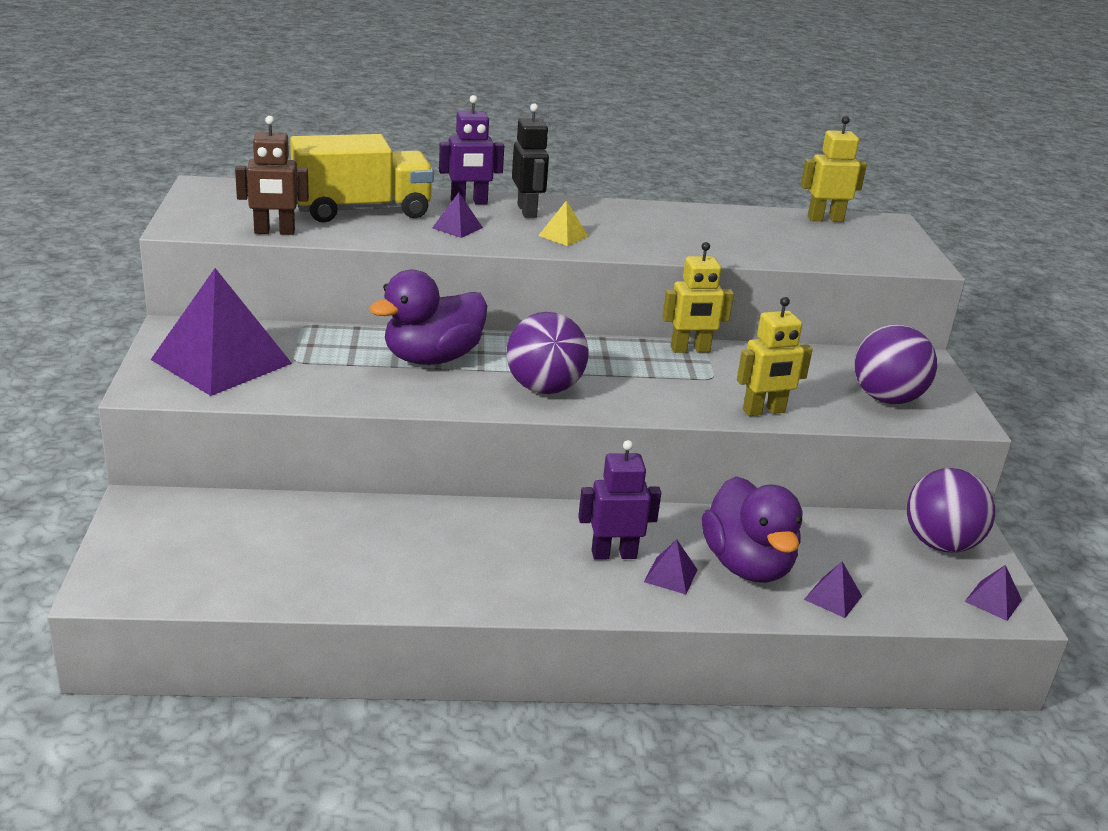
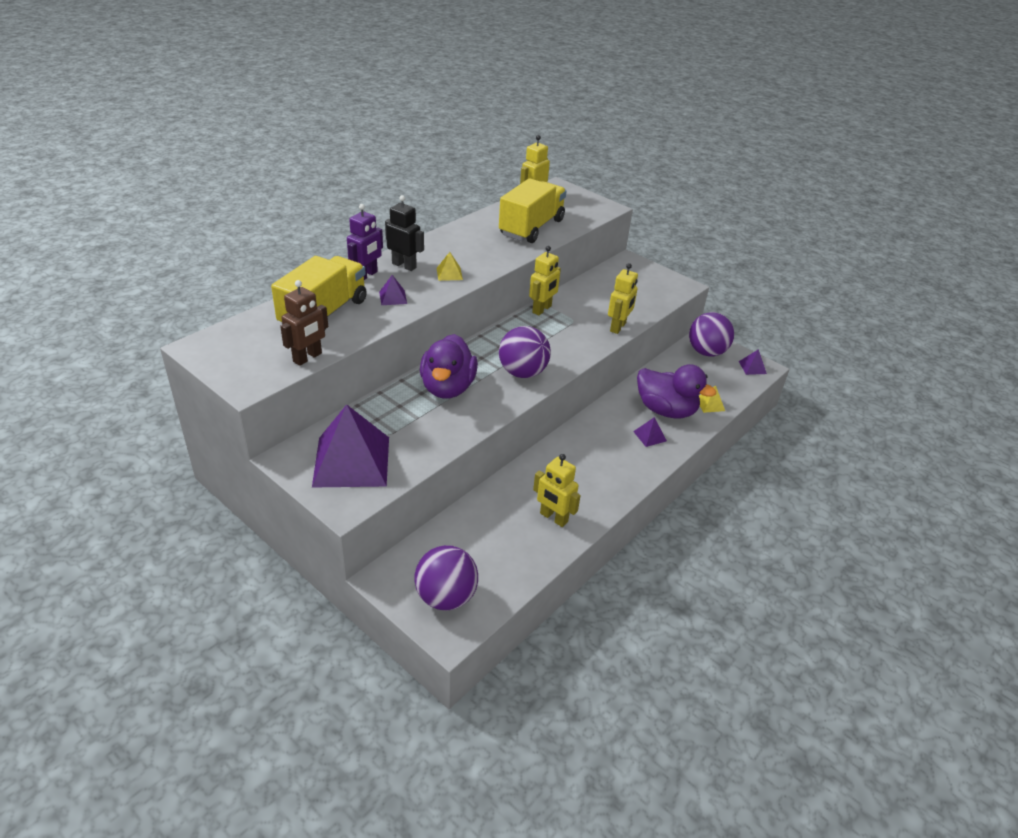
camera: 45 degrees left, 10 degrees up
purple robot [578,440,661,560] -> none
purple pyramid [804,562,862,618] -> yellow pyramid [699,386,725,413]
purple ball [854,325,937,404] -> purple ball moved to [414,545,478,610]
none -> yellow truck [499,178,567,243]
none -> yellow robot [533,454,580,527]

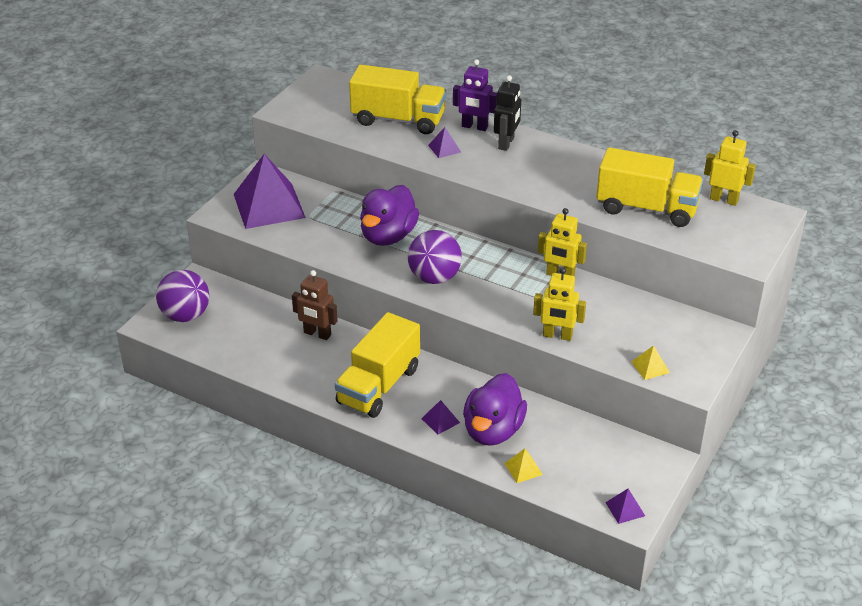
camera: 80 degrees right, 0 degrees up
brown robot [280,280,328,366] -> brown robot moved to [292,270,338,340]
purple duck [420,334,478,399] -> purple duck turned 60 degrees counterclockwise [360,185,419,246]
yellow pyramid [437,252,463,281] -> yellow pyramid moved to [631,345,670,380]
yellow robot [533,454,580,527] -> none
purple ball [689,312,734,356] -> none
none -> yellow truck [335,312,420,418]

